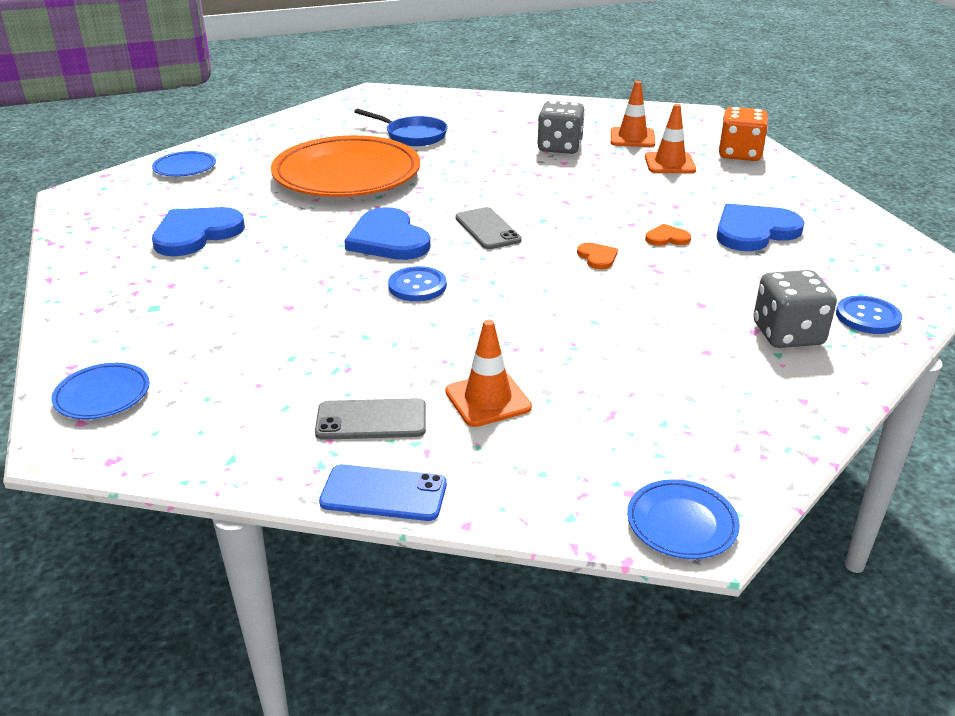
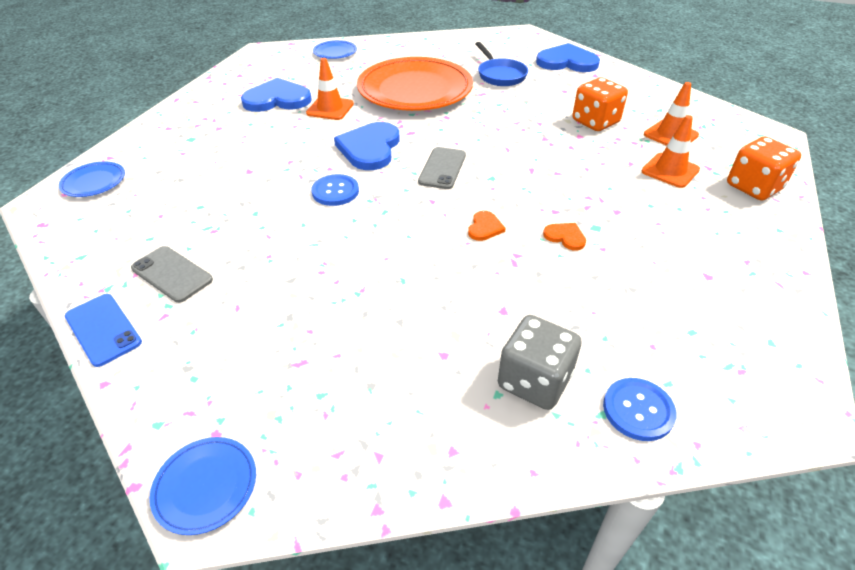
camera: 40 degrees right, 10 degrees up
orange traffic cone [445,320,532,427] -> orange traffic cone moved to [306,58,354,120]
grey dice [537,101,585,154] -> orange dice [572,78,628,131]
blue heart [716,204,805,251] -> blue heart moved to [536,43,600,72]

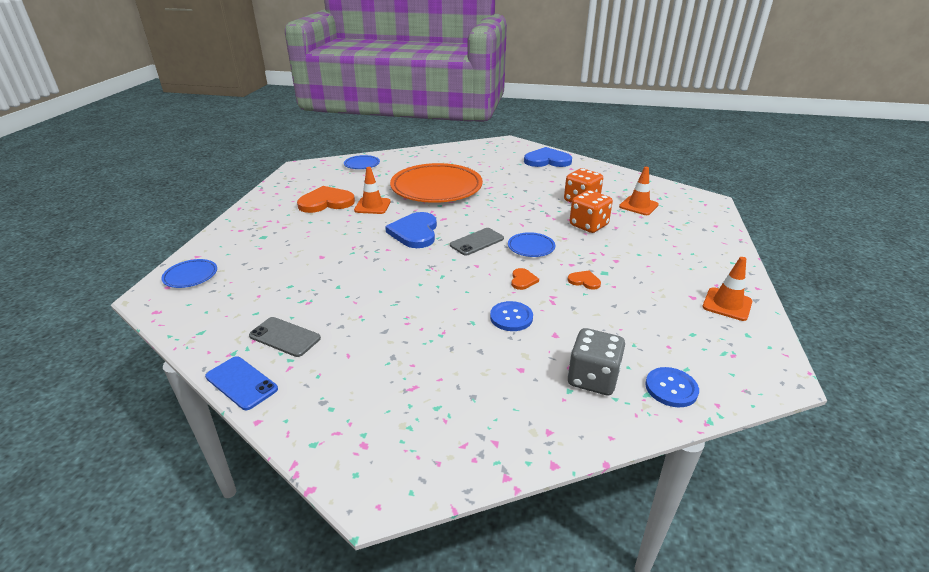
camera: 10 degrees left, 10 degrees down
blue plate [150,437,256,535] -> blue plate moved to [508,232,555,257]
blue heart [241,78,312,112] -> orange heart [297,186,355,213]
blue button [312,174,359,206] -> blue button moved to [490,301,533,331]
grey phone [418,147,466,189] -> grey phone turned 45 degrees clockwise [450,228,504,256]
blue pan [476,42,528,86] -> none
orange traffic cone [642,115,700,188] -> orange traffic cone moved to [703,257,752,321]
orange dice [727,137,801,200] -> orange dice moved to [569,190,613,233]

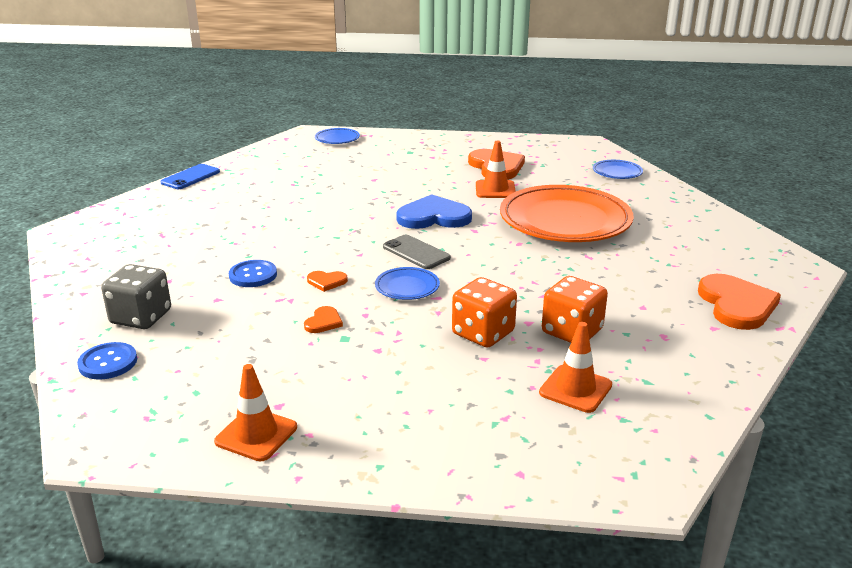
camera: 85 degrees right, 5 degrees down
grey phone [249,317,321,357] -> none
blue heart [524,147,572,167] -> orange heart [698,274,781,330]

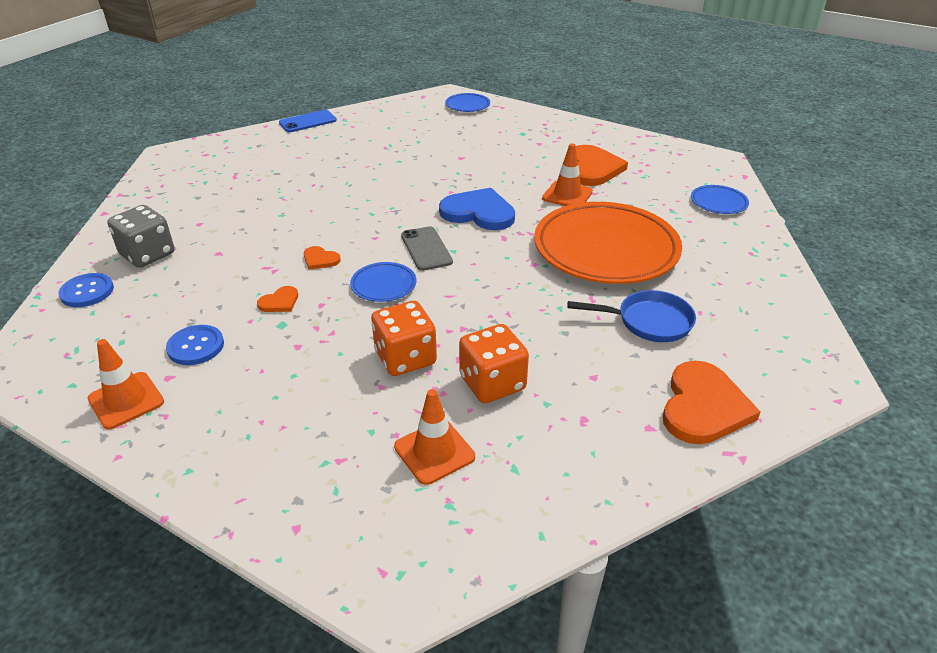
camera: 25 degrees right, 10 degrees up
blue button [229,260,277,287] -> blue button moved to [166,325,224,365]
none -> blue pan [567,290,696,342]

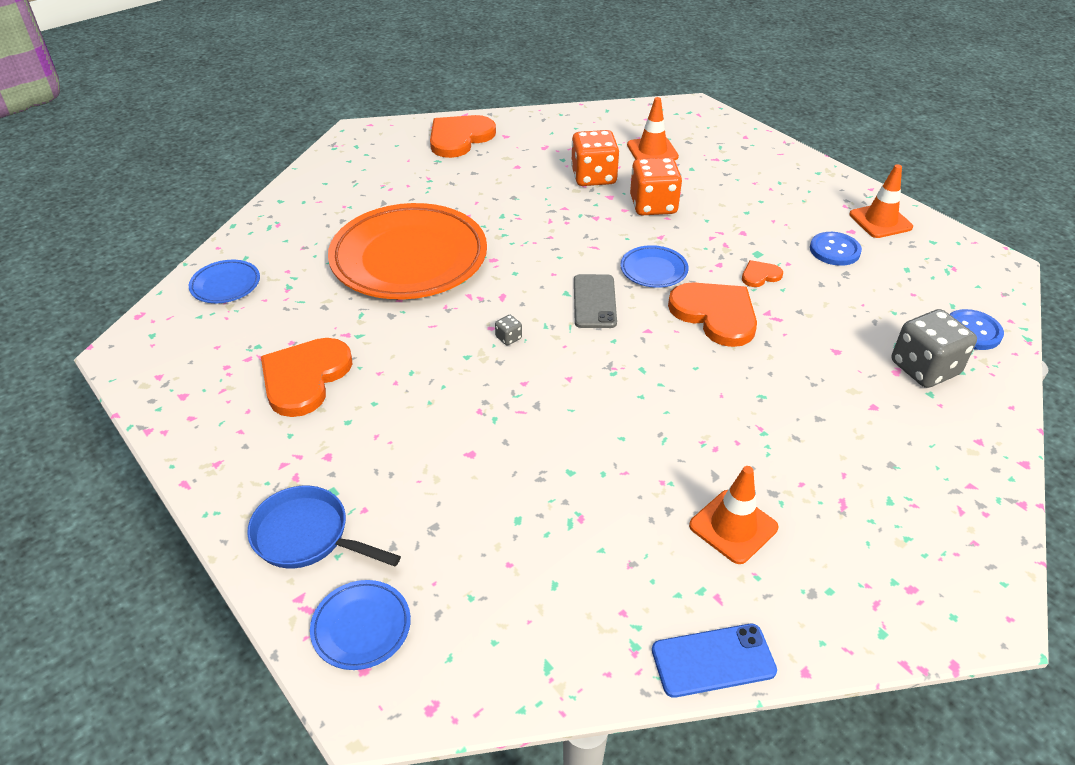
camera: 160 degrees left, 5 degrees up
orange heart [304,246,341,269] -> orange heart [668,282,757,347], size x2.13
blue heart [439,188,515,230] -> grey dice [495,315,522,345]
orange traffic cone [542,144,593,206] -> orange traffic cone moved to [689,466,778,564]
blue pan [567,290,696,342] -> blue pan moved to [247,486,401,568]

